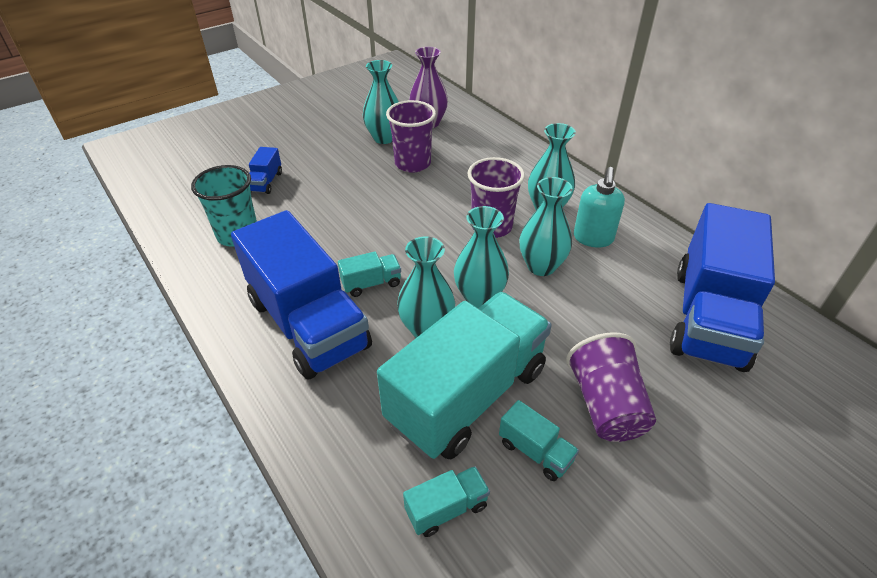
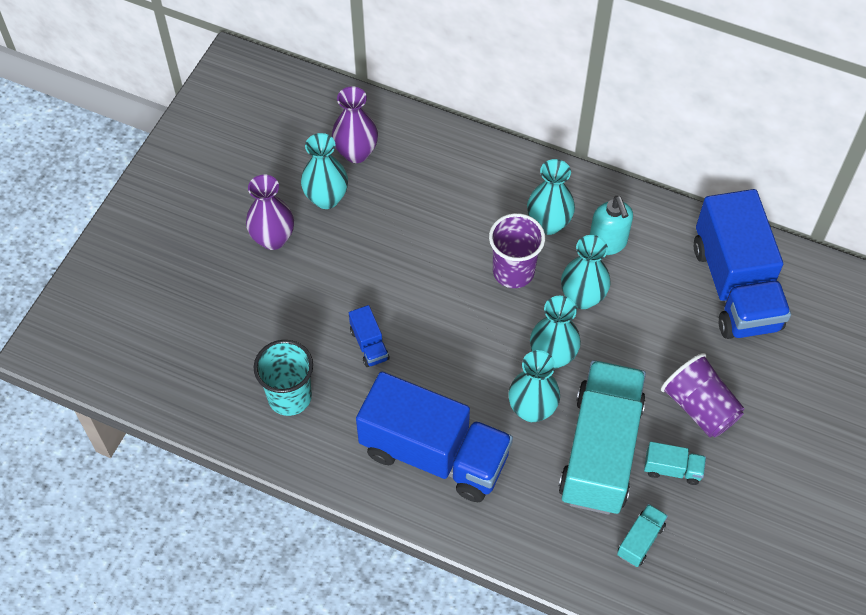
camera: 30 degrees left, 15 degrees up
blue truck [249,147,282,194] -> blue truck moved to [349,305,390,367]
turquoise truck [338,252,401,297] -> none
purple cup [386,100,436,173] -> none
none -> purple vase [246,175,294,250]

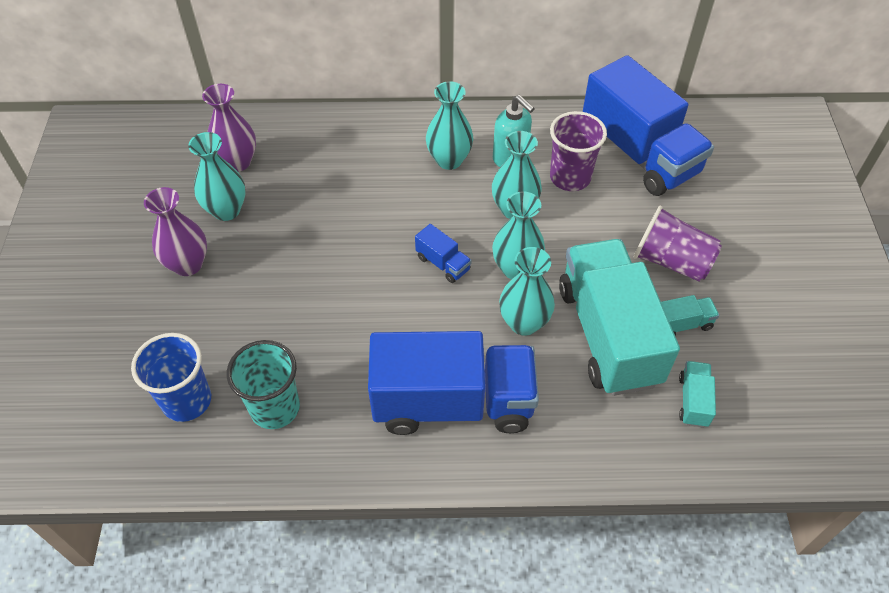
camera: 25 degrees left, 5 degrees down
blue truck [349,305,390,367] -> blue truck moved to [415,224,472,283]
purple cup [489,213,545,288] -> purple cup moved to [550,111,607,191]
none -> blue cup [131,333,211,422]

